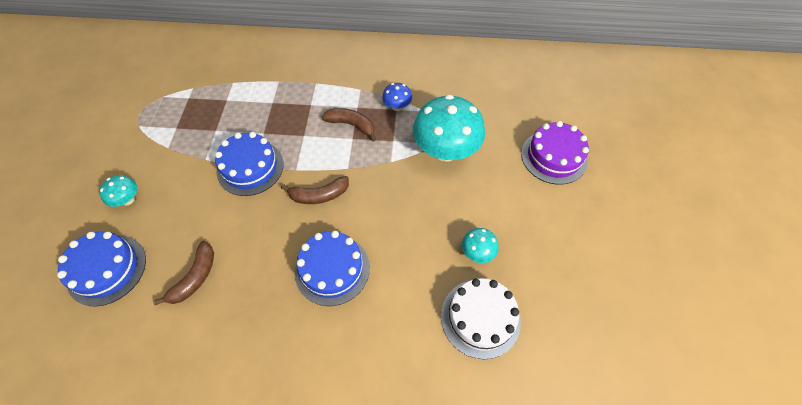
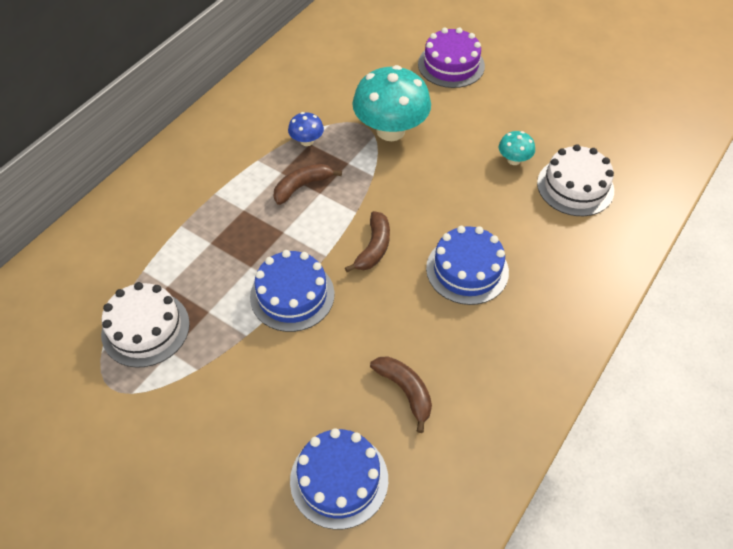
camera: 60 degrees left, 5 degrees down
turquoise mushroom [99,175,137,207] -> none
none -> white cake [101,282,190,368]

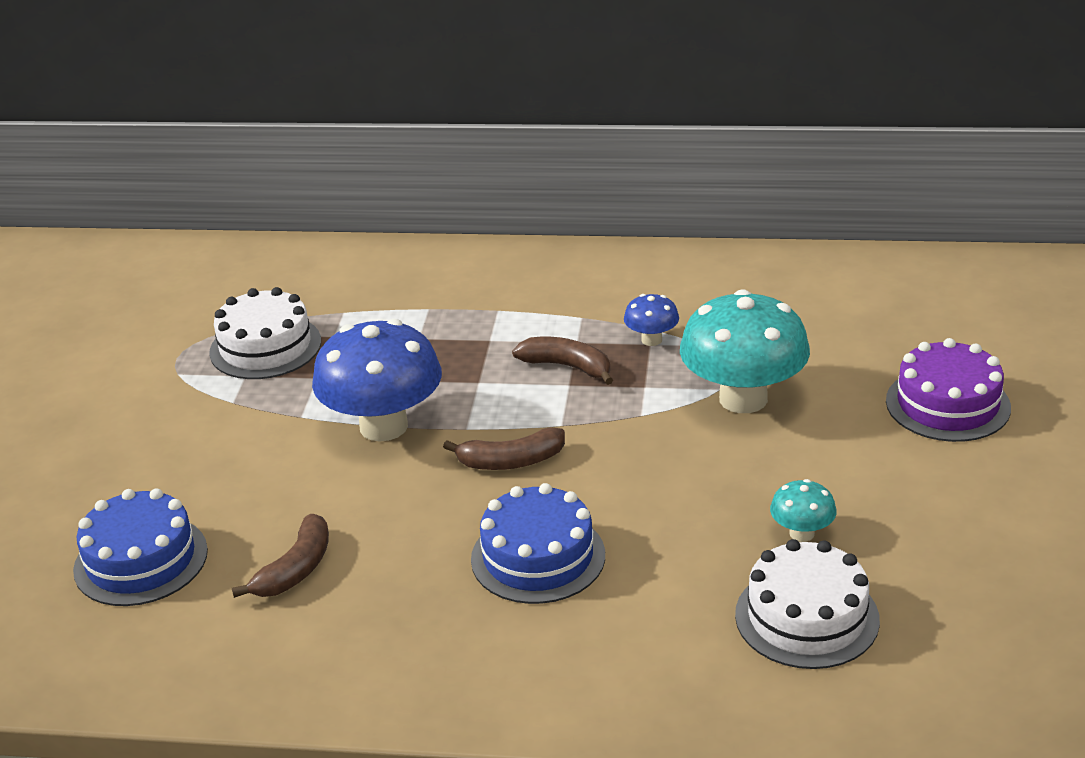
camera: 65 degrees right, 20 degrees down
blue cake [250,250,334,332] -> blue mushroom [312,319,442,442]

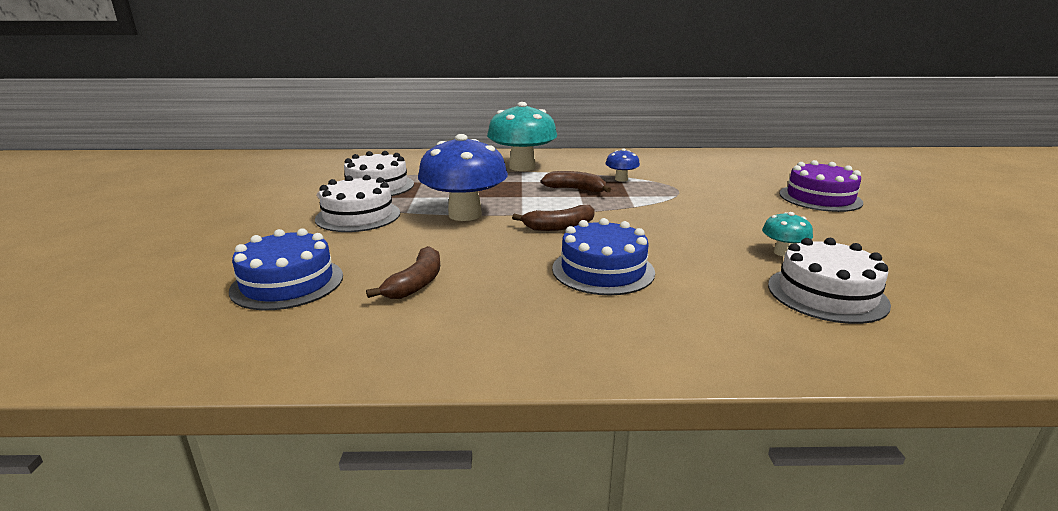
camera: 10 degrees left, 10 degrees down
turquoise mushroom [680,289,810,413] -> turquoise mushroom moved to [487,102,557,171]
none -> white cake [315,175,400,232]

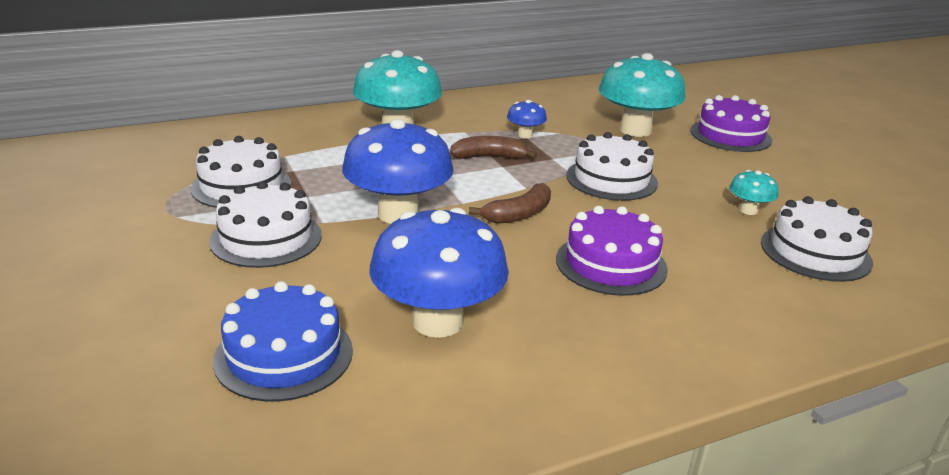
camera: 25 degrees left, 5 degrees up
brown banana [366,246,440,299] -> blue mushroom [369,208,509,338]
blue cake [552,218,655,295] -> purple cake [556,206,668,296]
none -> white cake [566,132,658,201]
none -> turquoise mushroom [599,53,686,137]

